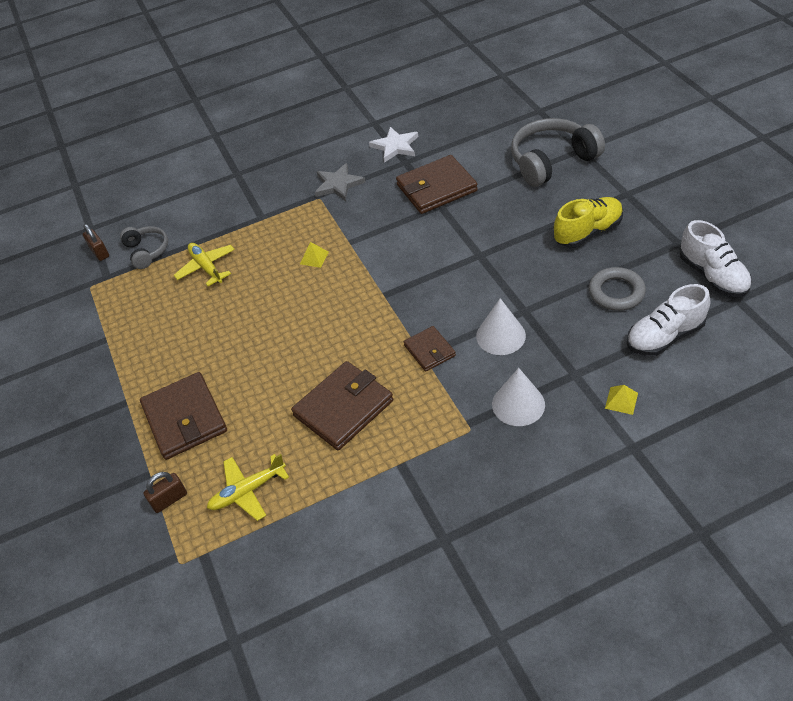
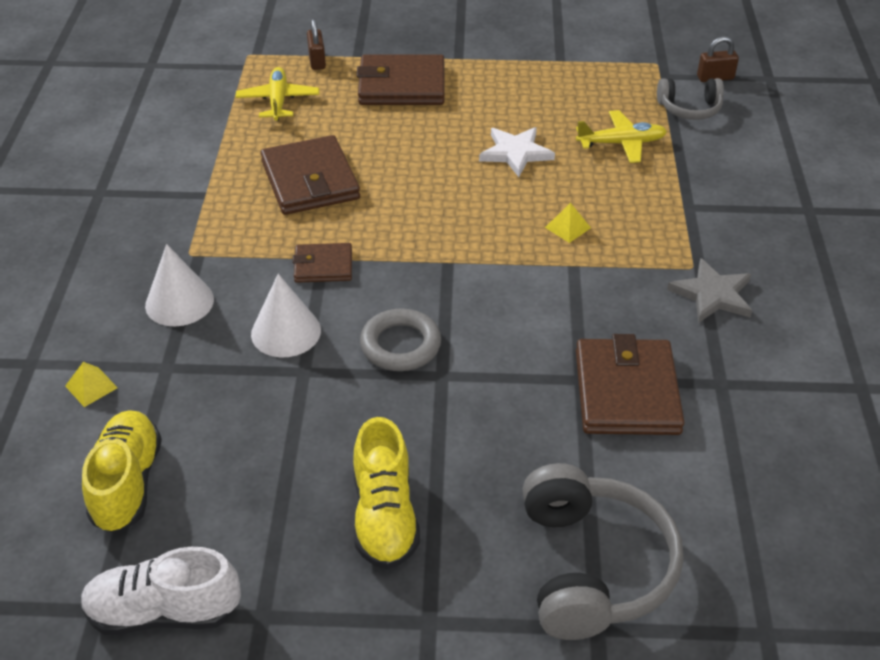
camera: 110 degrees right, 5 degrees down
white star [369,127,418,163] -> white star moved to [479,127,555,177]
grey ring [589,267,646,311] -> grey ring moved to [360,308,441,371]
white shoe [627,284,710,356] -> yellow shoe [82,410,162,533]

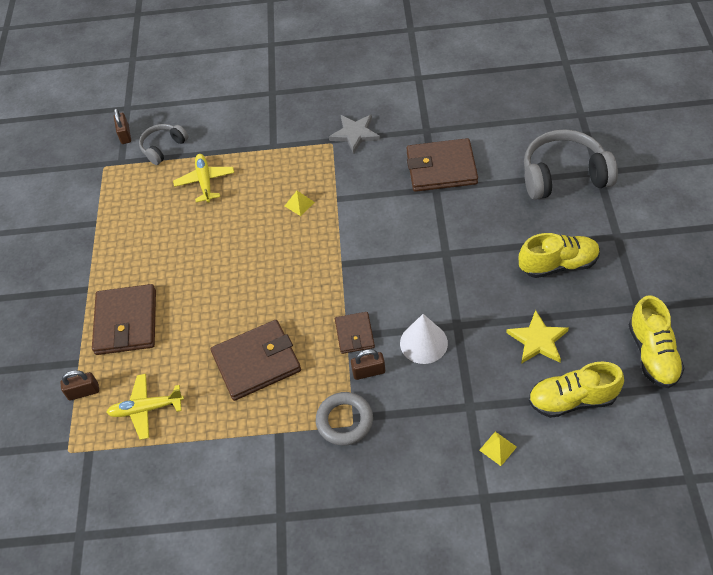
camera: 90 degrees left, 10 degrees up
white shoe [81,547,241,635] -> yellow shoe [629,296,685,388]
white cone [145,244,214,326] -> none
grey ring [360,308,441,371] -> grey ring moved to [316,392,373,446]
white star [479,127,555,177] -> none
grey headphones [657,78,724,120] -> grey headphones turned 135 degrees counterclockwise [139,124,188,165]
none -> brown padlock [351,349,385,380]
none -> yellow star [506,310,569,364]

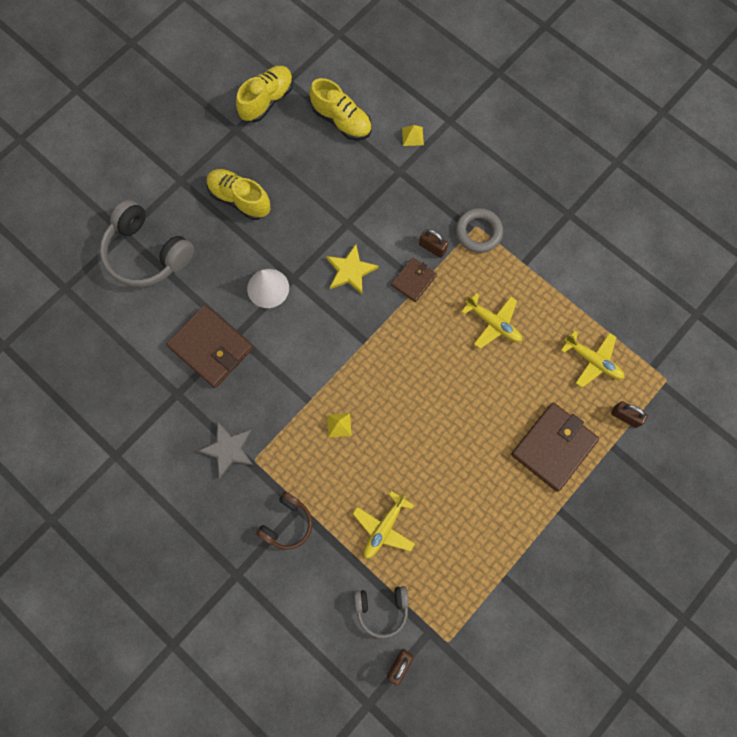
camera: 140 degrees left, 20 degrees up
brown wallet [211,320,301,401] -> yellow plane [461,293,522,349]
white cone [400,314,448,364] -> white cone moved to [247,269,289,308]
yellow star [506,310,569,364] -> yellow star moved to [326,244,379,294]
none -> brown headphones [256,492,312,550]

